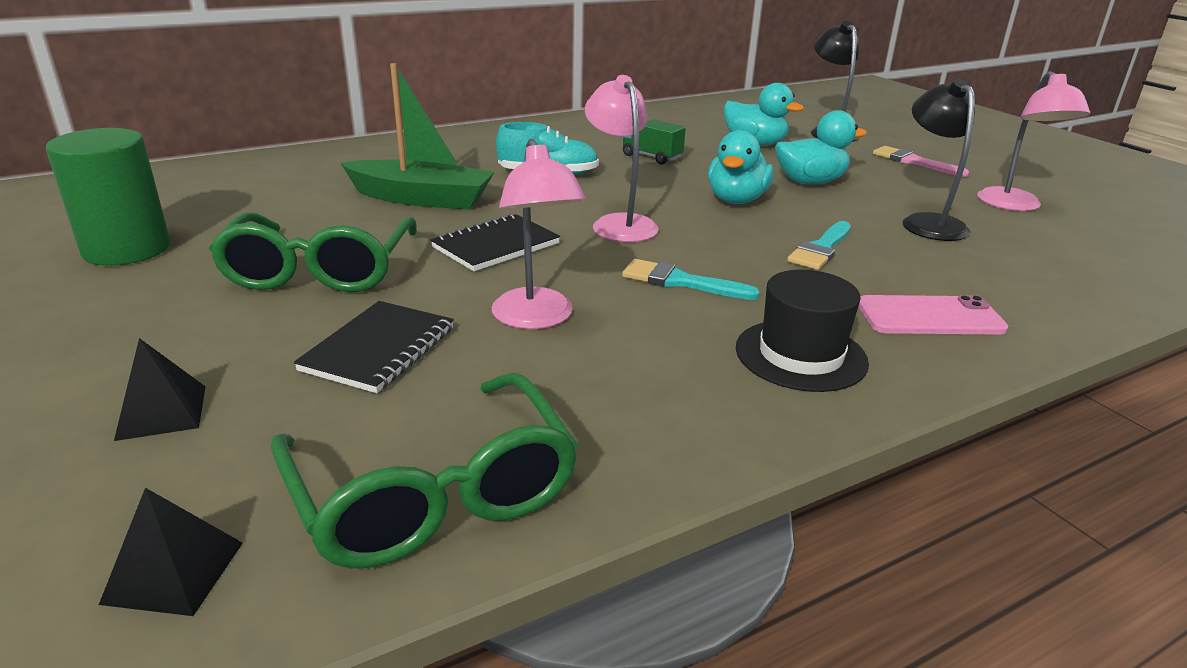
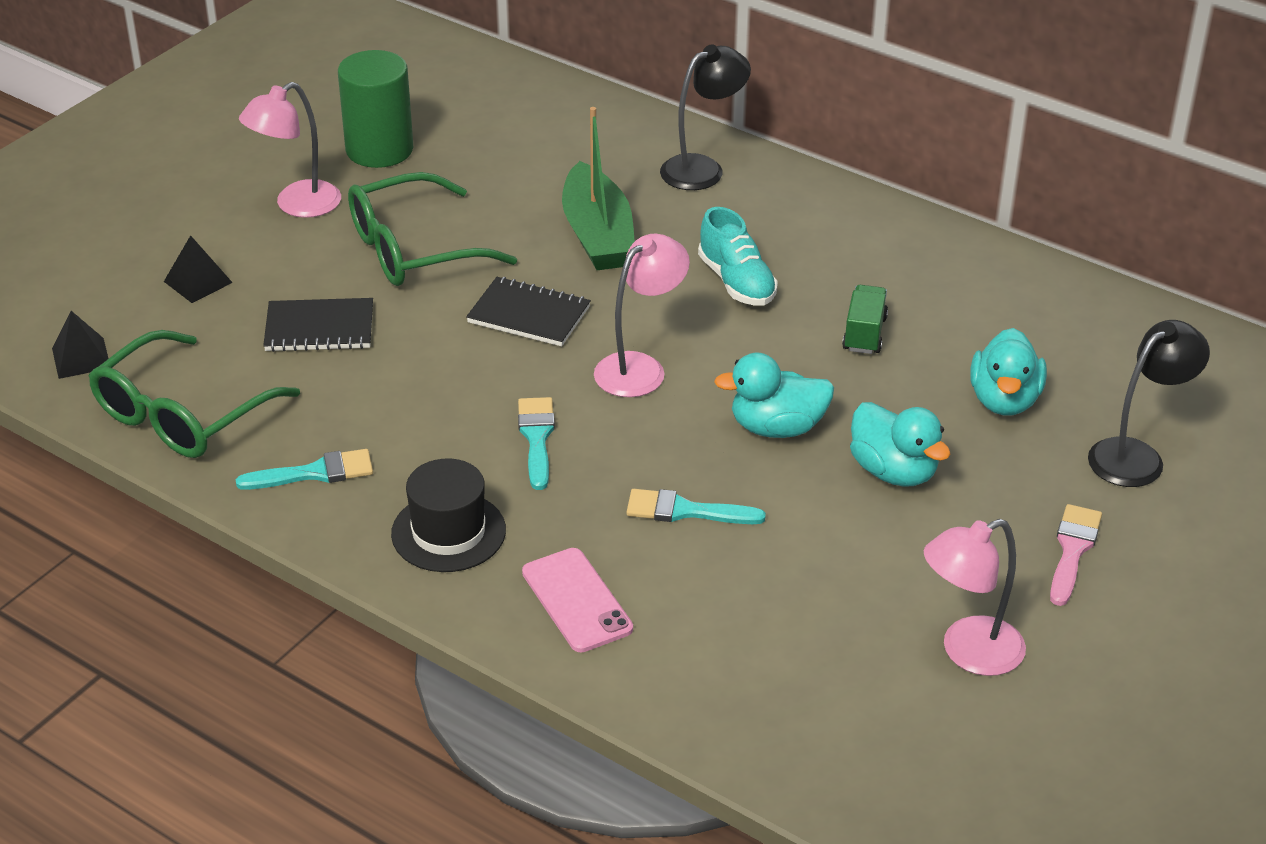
camera: 65 degrees right, 10 degrees up
pink lamp [491,139,586,329] -> pink lamp moved to [239,82,341,218]
black lamp [902,79,975,241] -> black lamp moved to [660,45,751,190]
none -> turquoise brush [236,449,373,490]

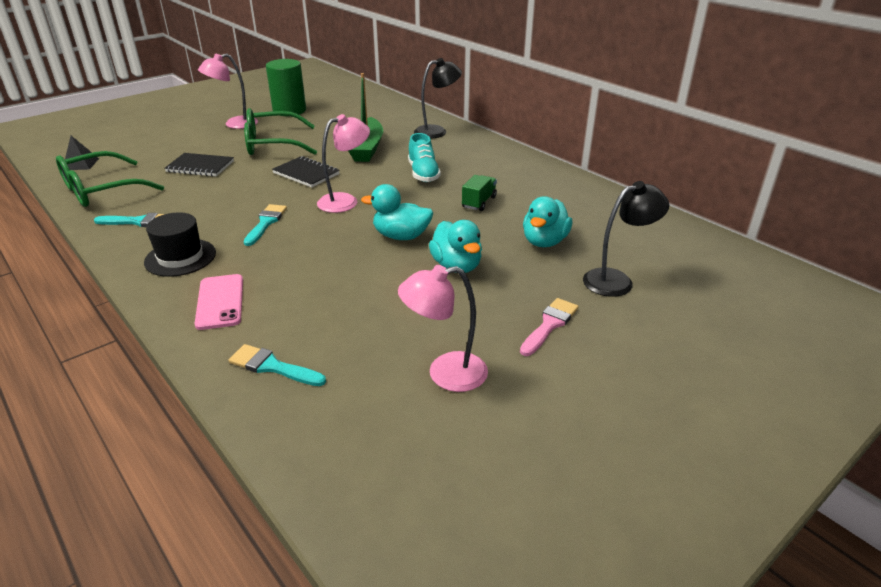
camera: 15 degrees right, 5 degrees down
black pyramid [164,235,233,303] -> none
turquoise brush [626,489,766,524] -> turquoise brush moved to [229,344,326,386]

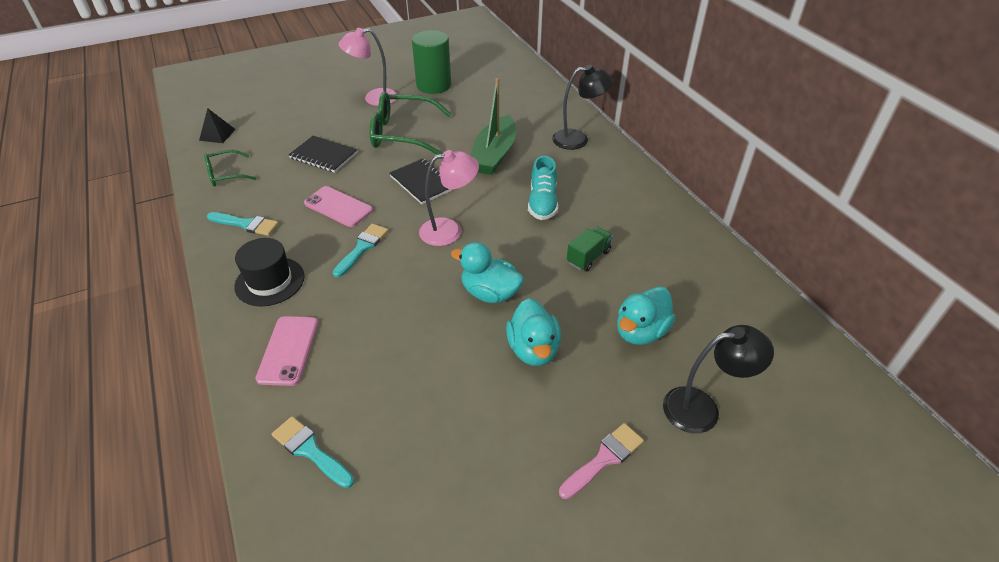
camera: 15 degrees right, 10 degrees up
green glasses [56,151,164,207] -> green glasses [204,150,256,187], size x0.55
pink lamp [398,265,488,392] -> none
none -> pink phone [304,186,373,227]

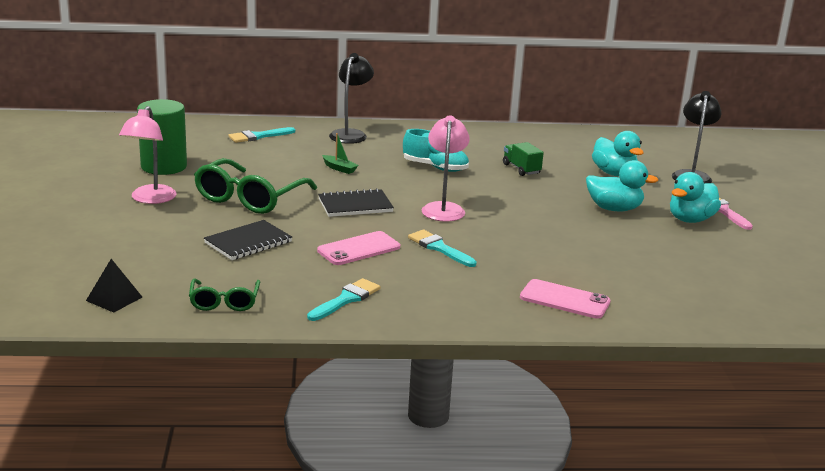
camera: 70 degrees left, 20 degrees down
black hat [234,238,304,306] -> none
turquoise brush [272,416,354,488] -> turquoise brush moved to [229,127,295,143]
turquoise duck [451,242,524,303] -> turquoise duck moved to [670,172,721,223]
green boat [470,78,516,175] -> green boat [322,133,359,174], size x0.43

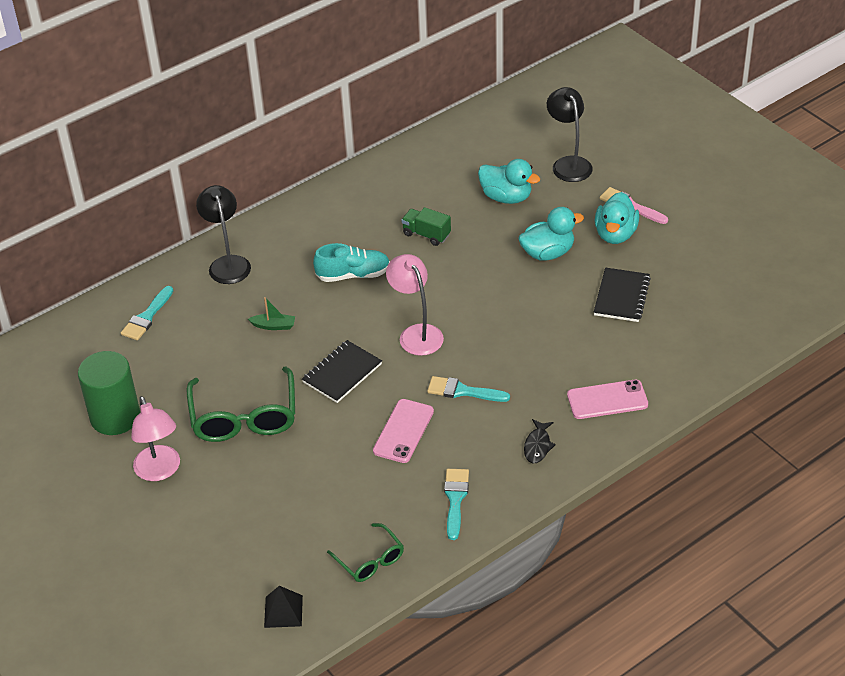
camera: 30 degrees left, 20 degrees up
black notebook [204,220,292,260] -> black notebook moved to [594,267,651,322]
none -> black fish [524,419,556,463]

